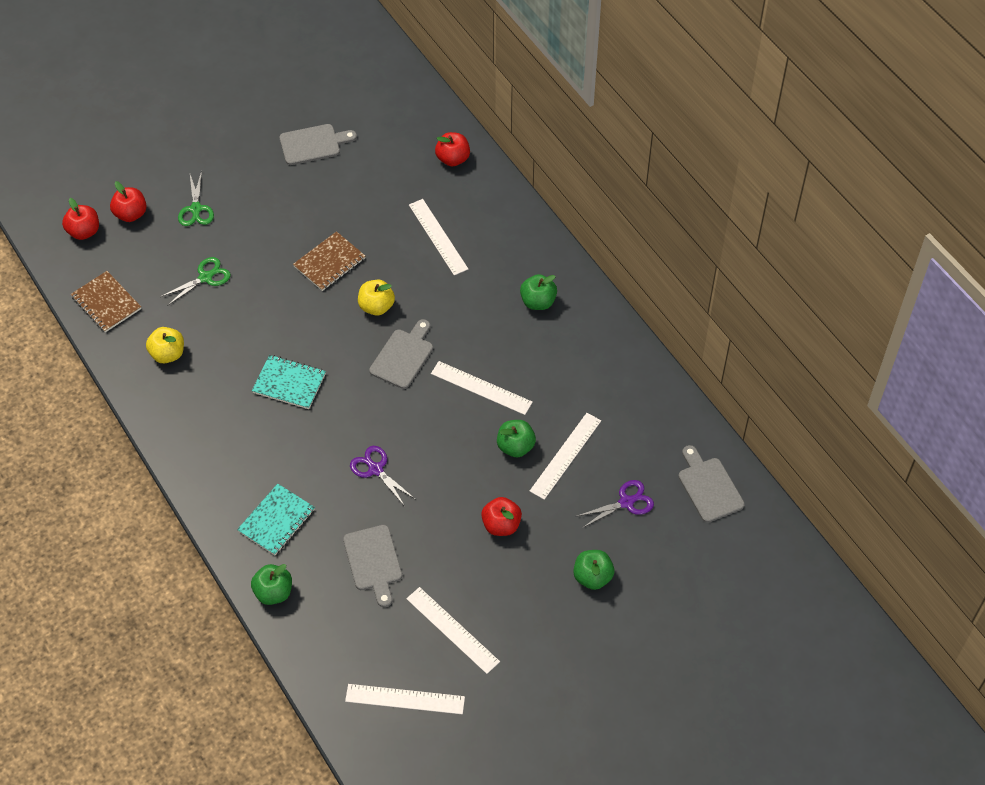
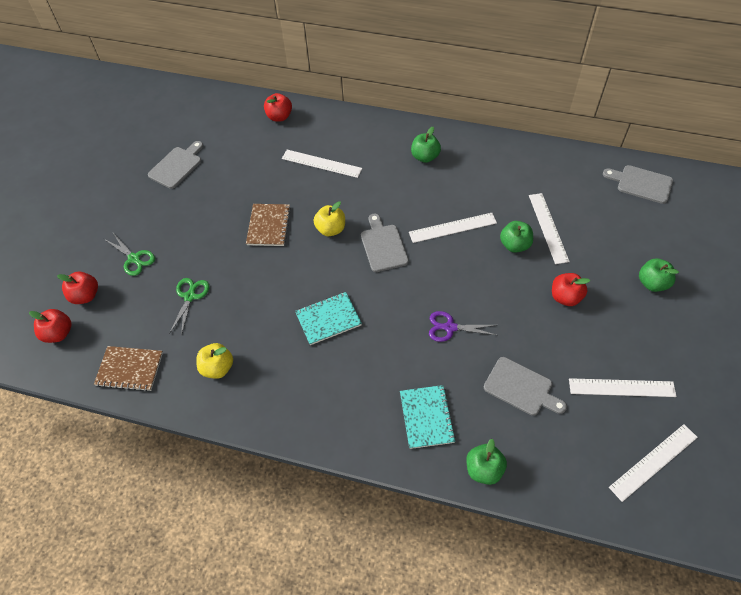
camera: 40 degrees left, 0 degrees up
purple scissors [577,480,654,528] -> none

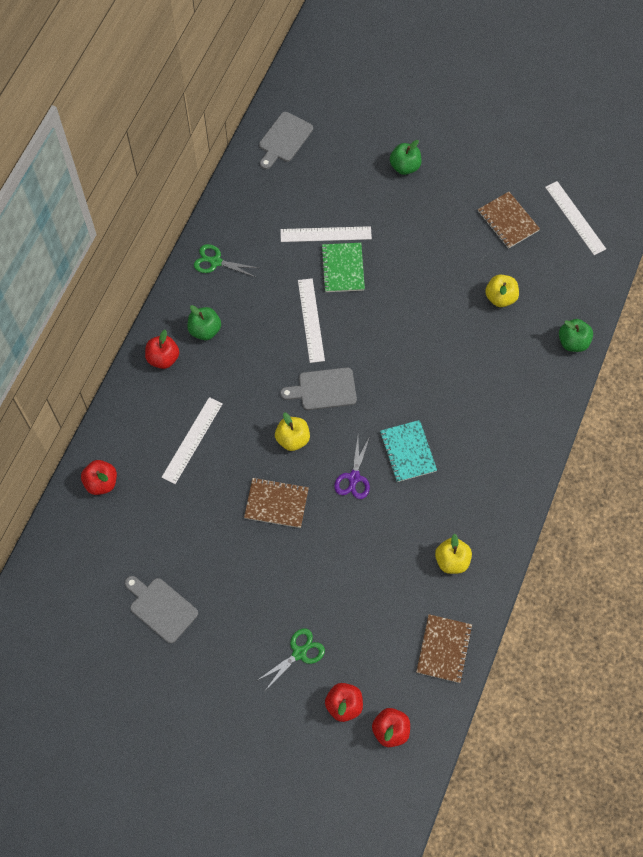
camera: 85 degrees left, 10 degrees up
green scissors [169,278,209,336] -> green scissors moved to [194,244,258,277]
turquoise notebook [400,385,456,449] -> none
purple scissors [429,311,497,342] -> purple scissors moved to [334,436,370,499]
grey cutting board [484,357,567,416] -> yellow apple [485,275,519,307]
green apple [500,221,533,253] -> green notebook [321,243,365,292]
red apple [552,273,590,306] -> red apple moved to [145,330,179,369]
white ruler [569,378,677,397] -> brown notebook [478,192,540,249]

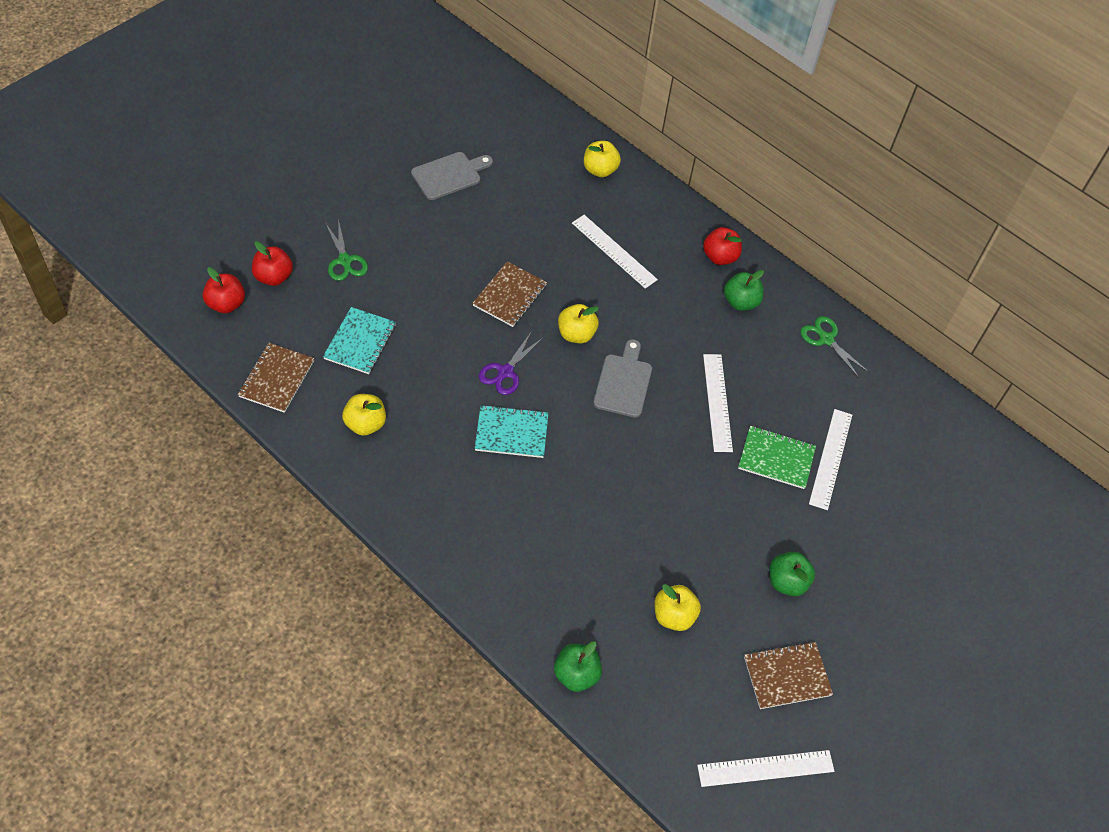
camera: 105 degrees right, 10 degrees down
red apple [81,460,117,495] -> yellow apple [584,141,621,177]
green scissors [194,244,258,277] -> green scissors turned 75 degrees counterclockwise [801,316,869,378]
grey cutting board [259,112,313,169] -> none
white ruler [298,278,325,363] -> white ruler turned 75 degrees clockwise [703,354,733,452]
purple scissors [334,436,370,499] -> purple scissors turned 90 degrees counterclockwise [479,332,543,395]
green apple [390,140,422,175] -> green apple moved to [770,551,815,596]
brown notebook [416,614,473,683] -> brown notebook turned 75 degrees clockwise [238,343,314,413]
none -> turquoise notebook [323,307,396,374]

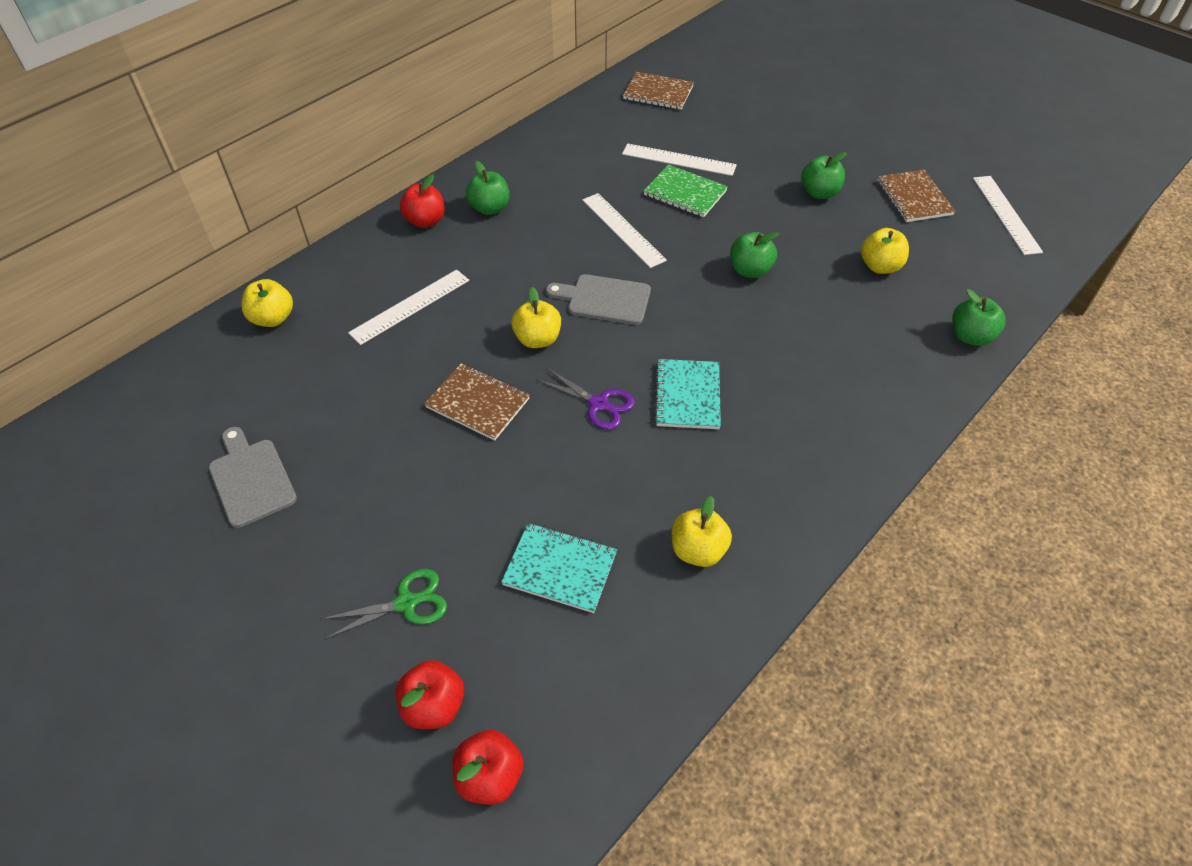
camera: 85 degrees left, 5 degrees down
brown notebook [238,343,314,413] -> brown notebook moved to [623,72,694,110]
white ruler [703,354,733,452] -> white ruler turned 60 degrees clockwise [582,193,667,268]
green notebook [738,426,816,489] -> green notebook turned 75 degrees counterclockwise [644,165,728,217]
green scissors [801,316,869,378] -> none
none -> green apple [730,232,779,278]

